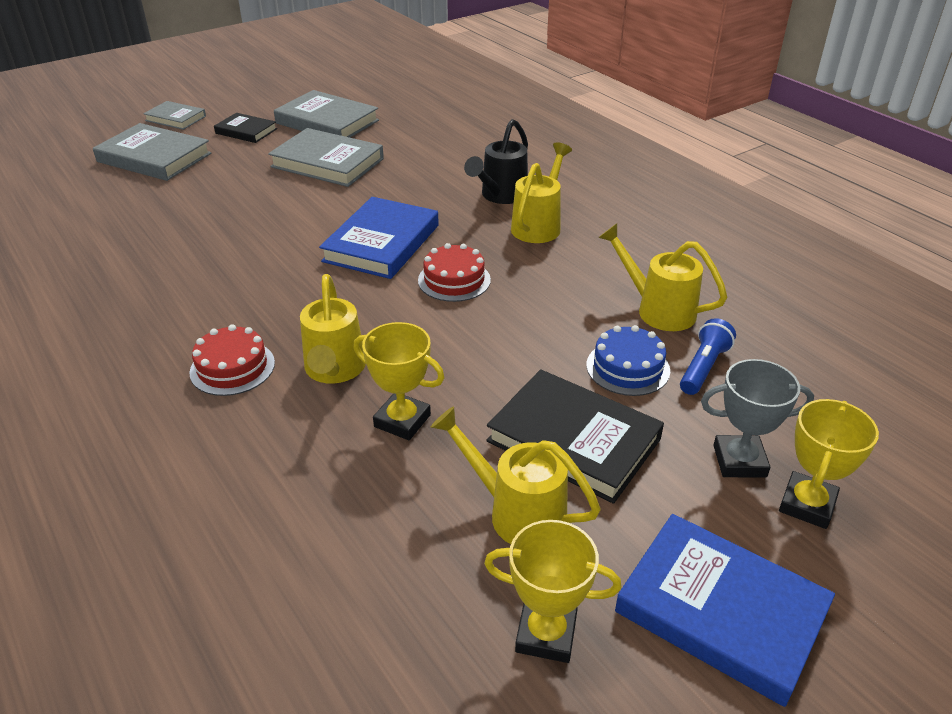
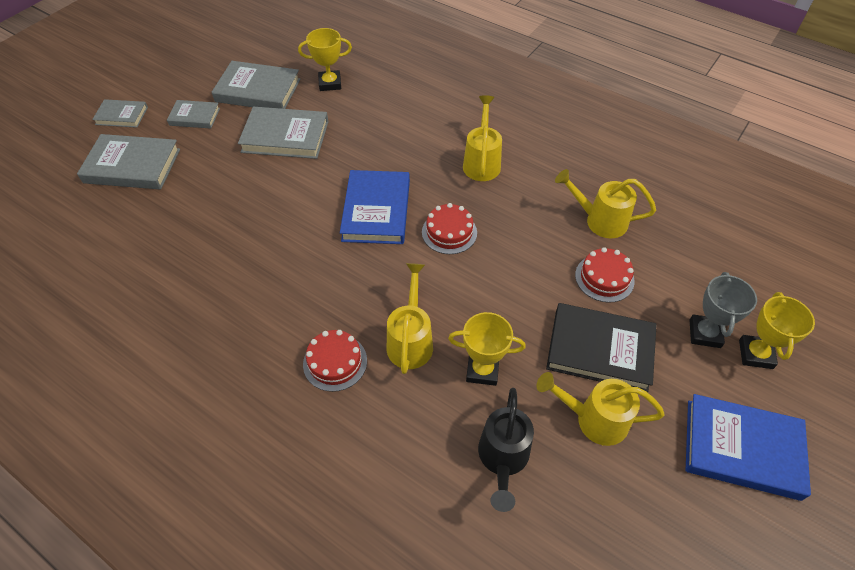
camera: 20 degrees left, 15 degrees up
black book [214,113,277,143] -> grey book [167,100,220,129]
yellow watering can [300,274,366,384] -> yellow watering can turned 150 degrees counterclockwise [387,263,433,374]
black watering can [464,119,528,204] -> black watering can moved to [478,388,534,512]
yellow trophy [484,520,621,663] -> yellow trophy moved to [298,28,352,91]
blue cake [586,325,670,396] -> red cake [575,247,635,303]
blue flashlight [680,318,736,395] -> none
grey trophy [701,359,814,478] -> grey trophy turned 60 degrees counterclockwise [690,272,757,348]

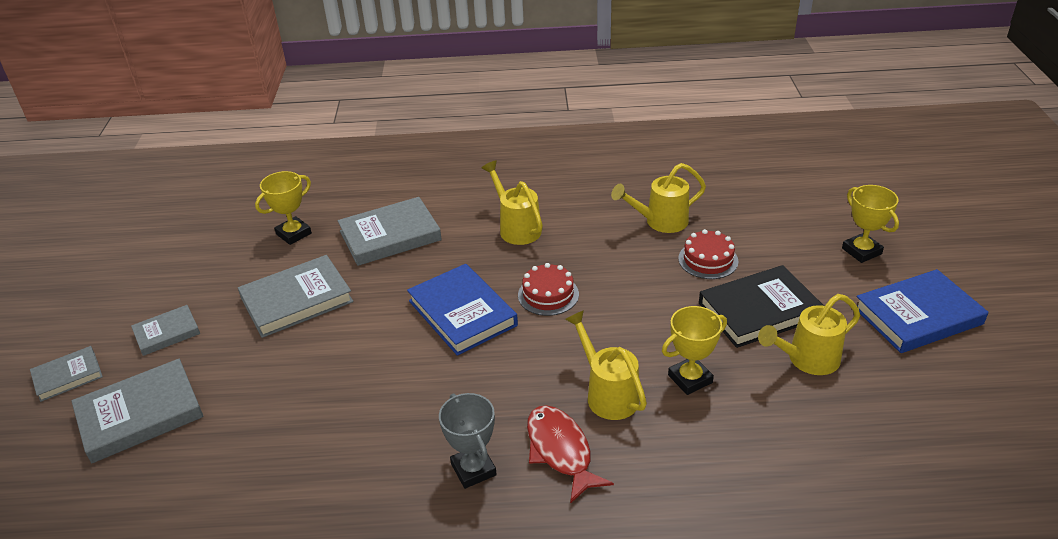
camera: 35 degrees left, 15 degrees down
grey book [212,61,301,109] -> grey book moved to [338,197,442,266]
red cake [303,330,367,392] -> red fish [527,405,614,504]
black watering can [478,388,534,512] -> none
grey trophy [690,272,757,348] -> grey trophy moved to [439,393,497,489]

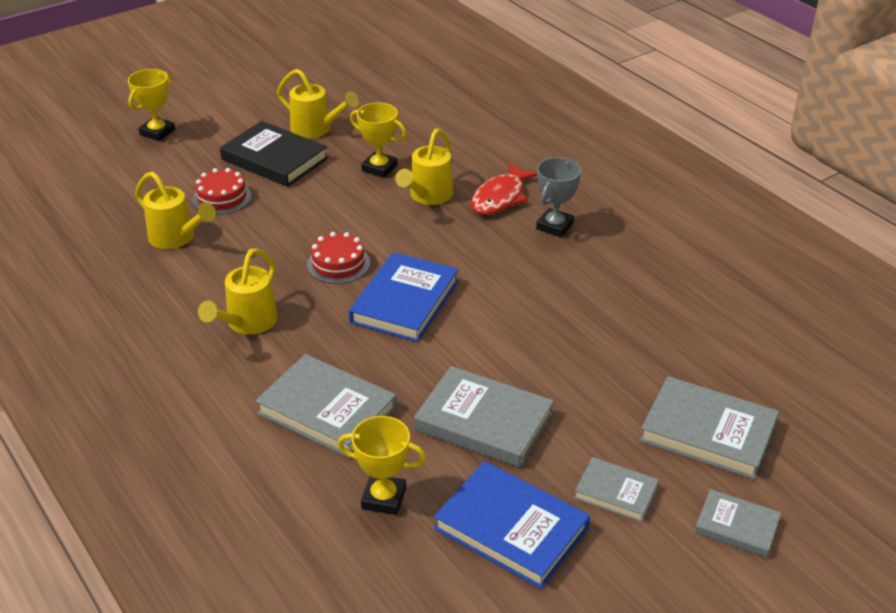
camera: 125 degrees left, 0 degrees up
blue book [857,269,988,353] -> blue book moved to [434,461,590,589]

